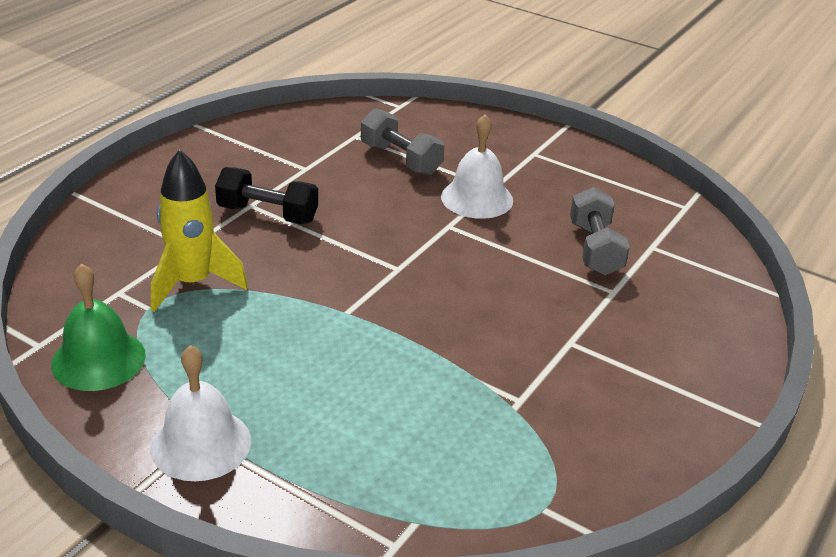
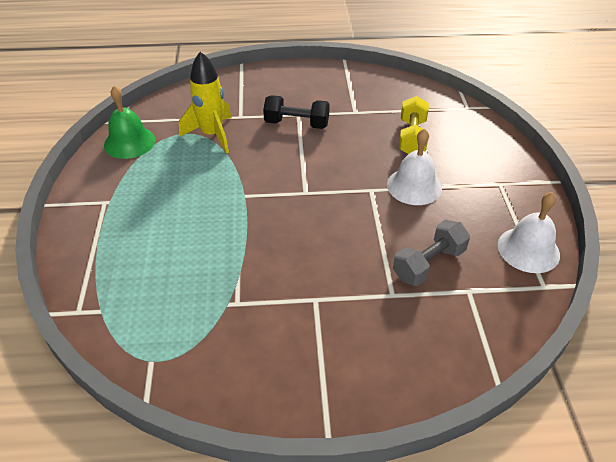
camera: 55 degrees right, 10 degrees up
white bell [150,345,251,481] -> white bell moved to [498,192,560,273]
black dumbbell [215,167,318,224] -> black dumbbell turned 60 degrees counterclockwise [263,95,330,129]
grey dumbbell [361,108,444,175] -> yellow dumbbell [399,96,429,154]

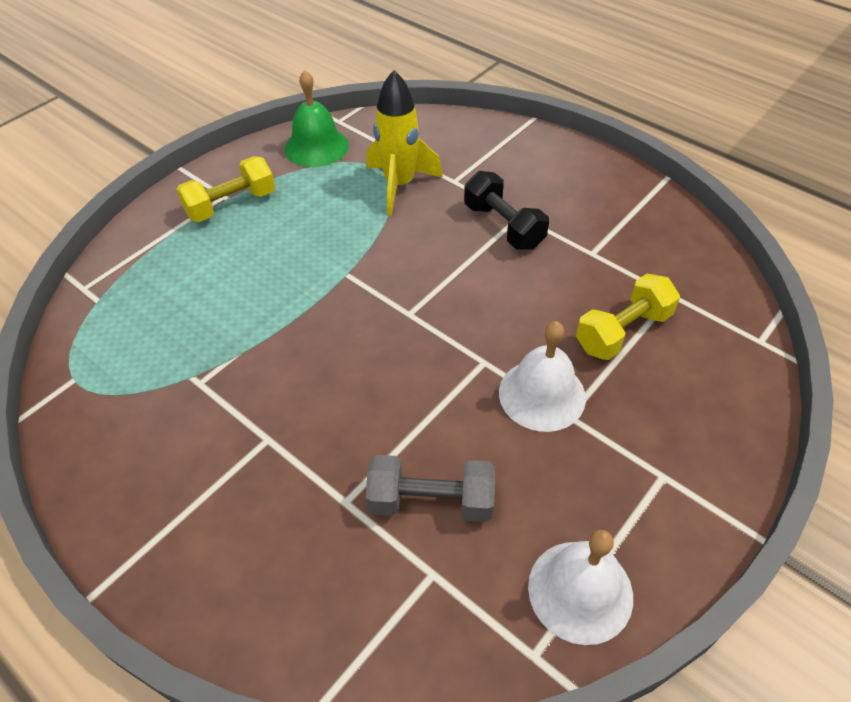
camera: 45 degrees right, 5 degrees up
none -> yellow dumbbell [176,156,275,222]

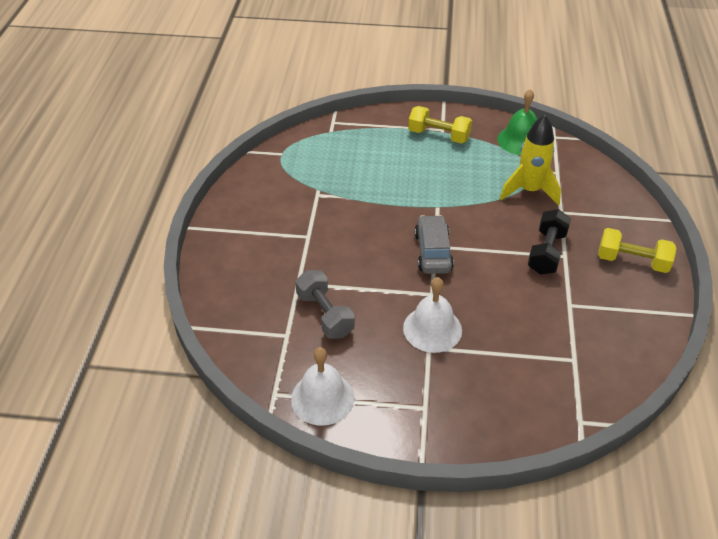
camera: 55 degrees right, 5 degrees down
yellow dumbbell [576,274,680,360] -> yellow dumbbell moved to [598,228,677,273]
none -> grey car [415,215,454,274]

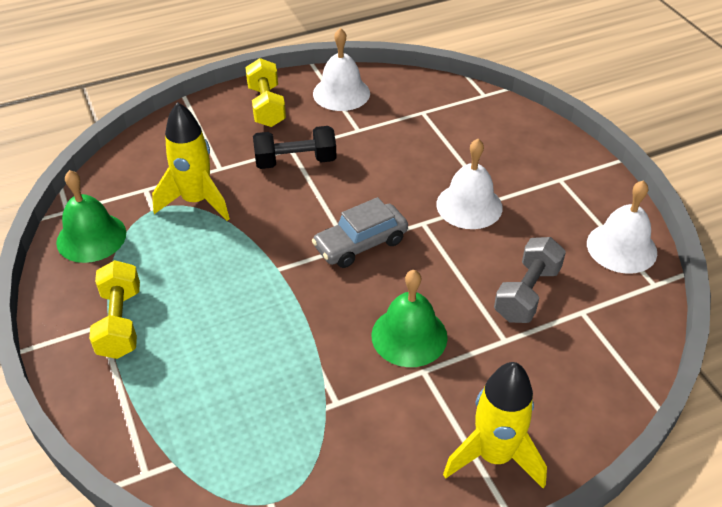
camera: 120 degrees left, 0 degrees up
none -> white bell [313,28,370,111]
none -> green bell [371,270,448,367]
none -> yellow rocket [443,362,547,489]

